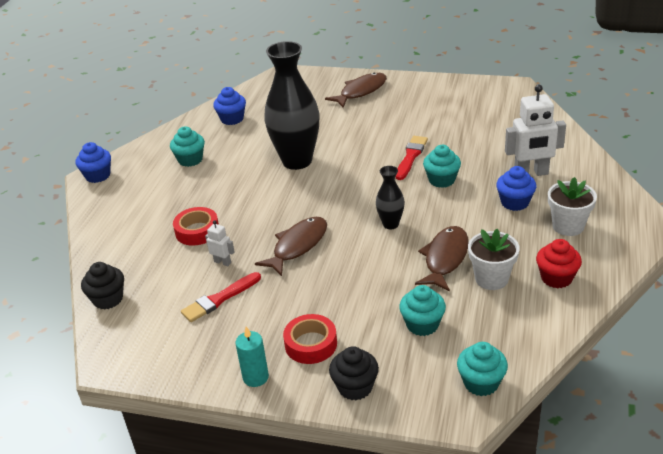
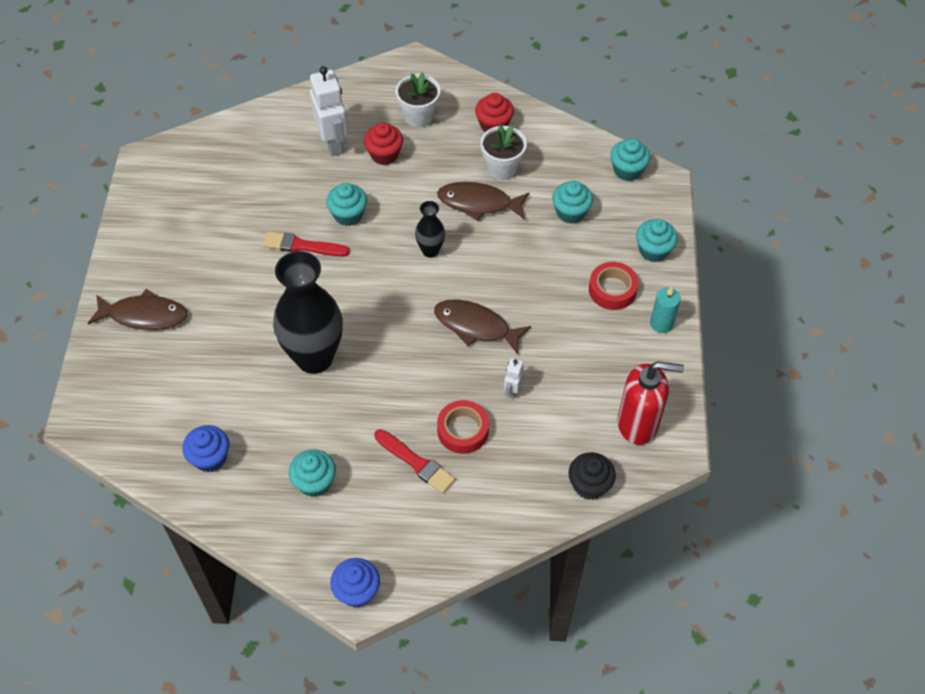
camera: 105 degrees left, 20 degrees up
red brush [181,272,261,322] -> red brush moved to [374,429,455,494]
brown fish [325,72,387,108] -> brown fish turned 150 degrees clockwise [88,289,188,330]
black cupcake [329,346,379,400] -> turquoise cupcake [636,219,678,262]
blue cupcake [496,166,536,211] -> red cupcake [364,122,403,165]
none -> red soap dispenser [617,361,684,445]

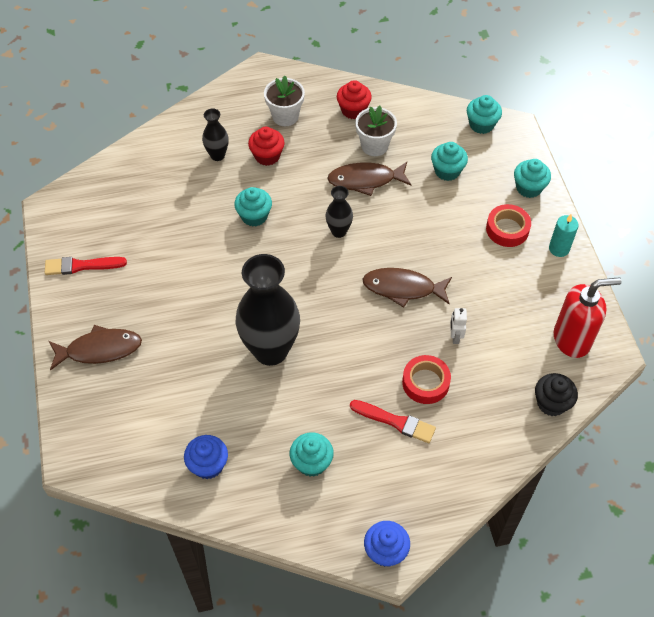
camera: 15 degrees left, 0 degrees up
red brush [263,231,350,257] -> red brush moved to [45,257,127,275]
white robot [310,66,348,156] -> black vase [202,109,229,161]

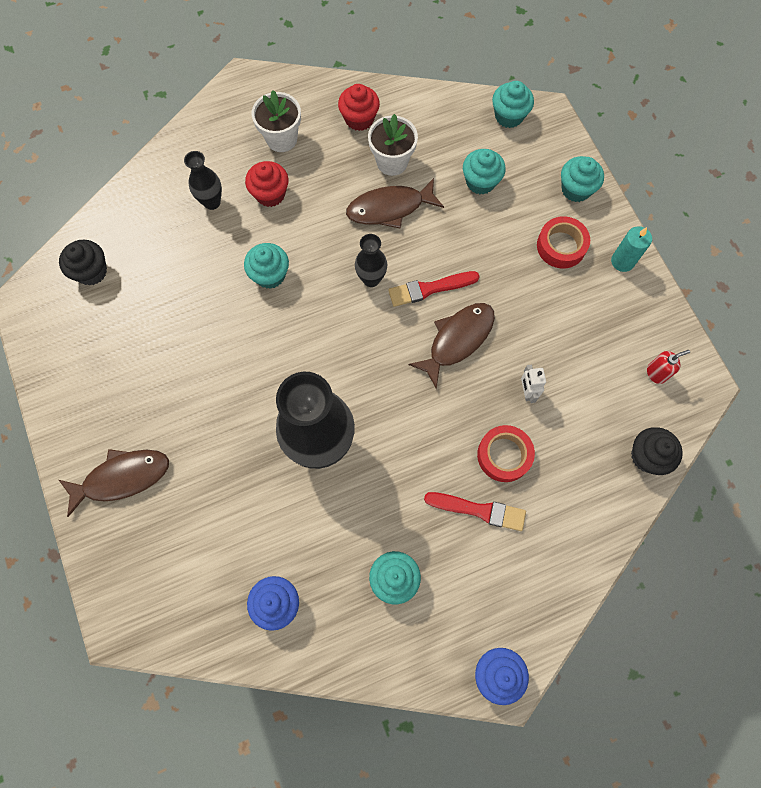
camera: 10 degrees left, 15 degrees up
red brush [45,257,127,275] -> red brush moved to [388,271,480,307]
brown fish [362,268,452,308] -> brown fish turned 135 degrees clockwise [408,303,495,389]
red soap dispenser [554,277,622,358] -> red soap dispenser [647,350,690,384], size x0.46
none -> black cupcake [59,240,107,286]

